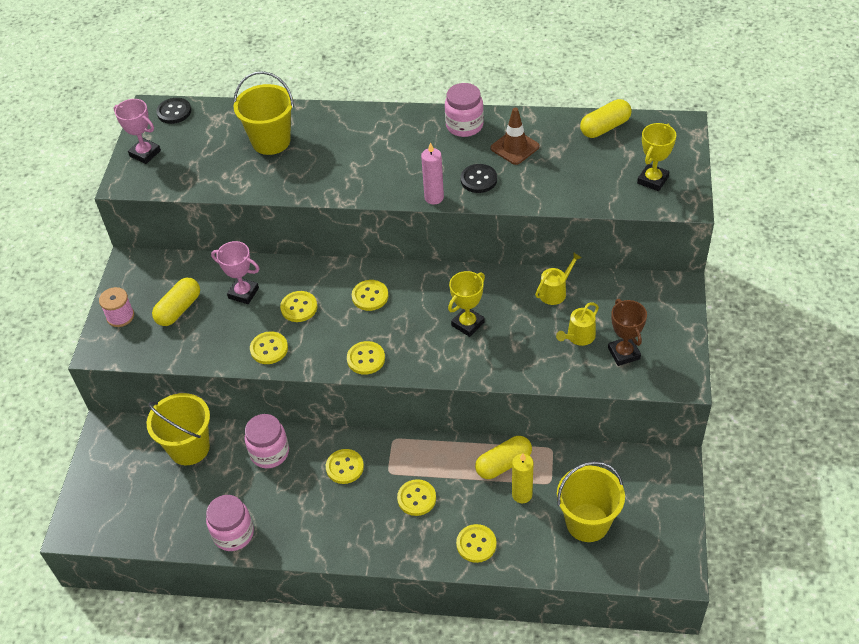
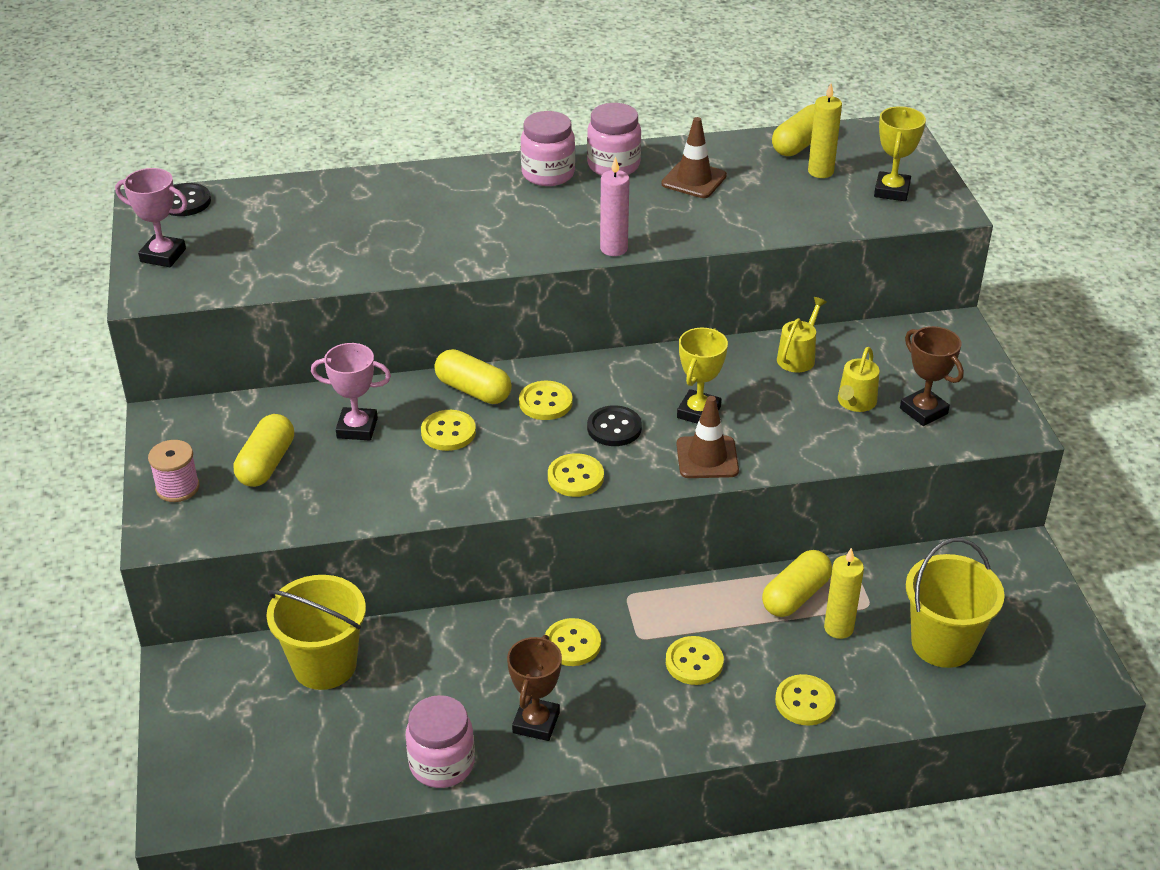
camera: 20 degrees left, 10 degrees down
yellow bucket [234,71,294,155] -> none
pink jar [244,414,289,468] -> pink jar moved to [521,111,575,186]
yellow button [250,331,288,364] -> none
black button [461,164,497,193] -> black button moved to [587,405,642,446]
none -> yellow capsule [434,349,512,404]
none -> brown trophy [507,635,562,741]
none -> brown traffic cone [676,396,739,478]
none -> yellow candle [808,83,842,178]

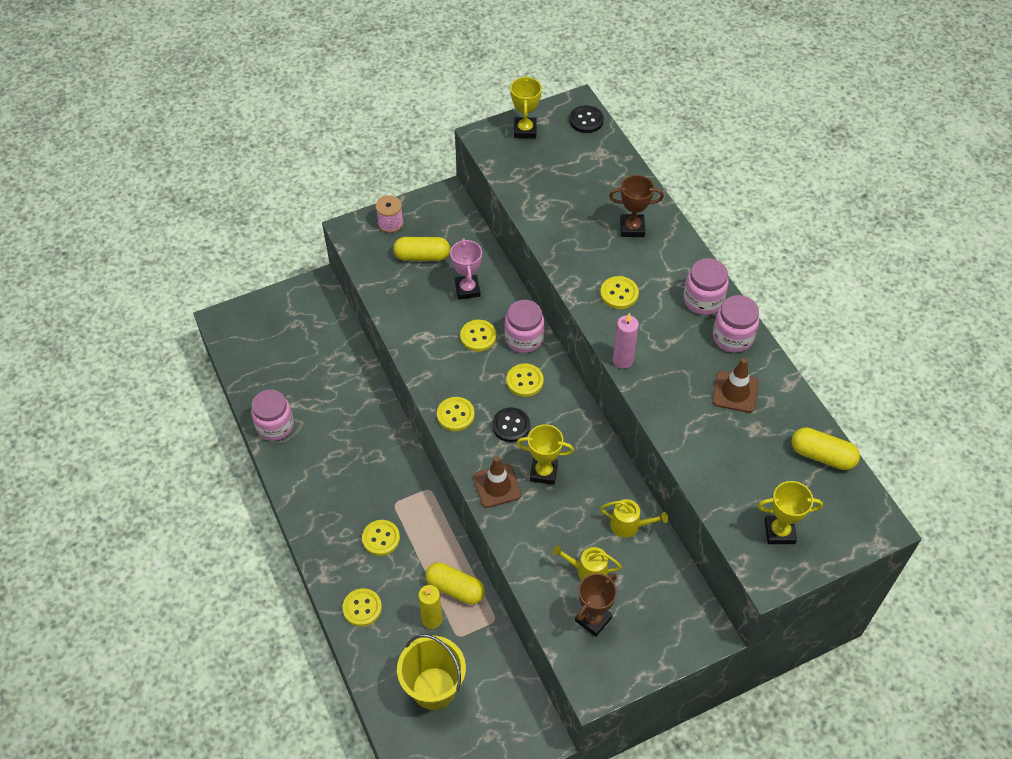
camera: 75 degrees right, 15 degrees up
pink trophy [115,168,188,267] -> yellow trophy [510,76,542,138]
yellow bucket [266,575,366,690] -> none
yellow capsule [434,349,512,404] -> pink jar [505,300,545,353]
brown trophy [507,635,562,741] -> brown trophy moved to [609,175,664,237]
yellow button [545,618,601,666] -> yellow button moved to [600,276,639,309]
yellow candle [808,83,842,178] -> none

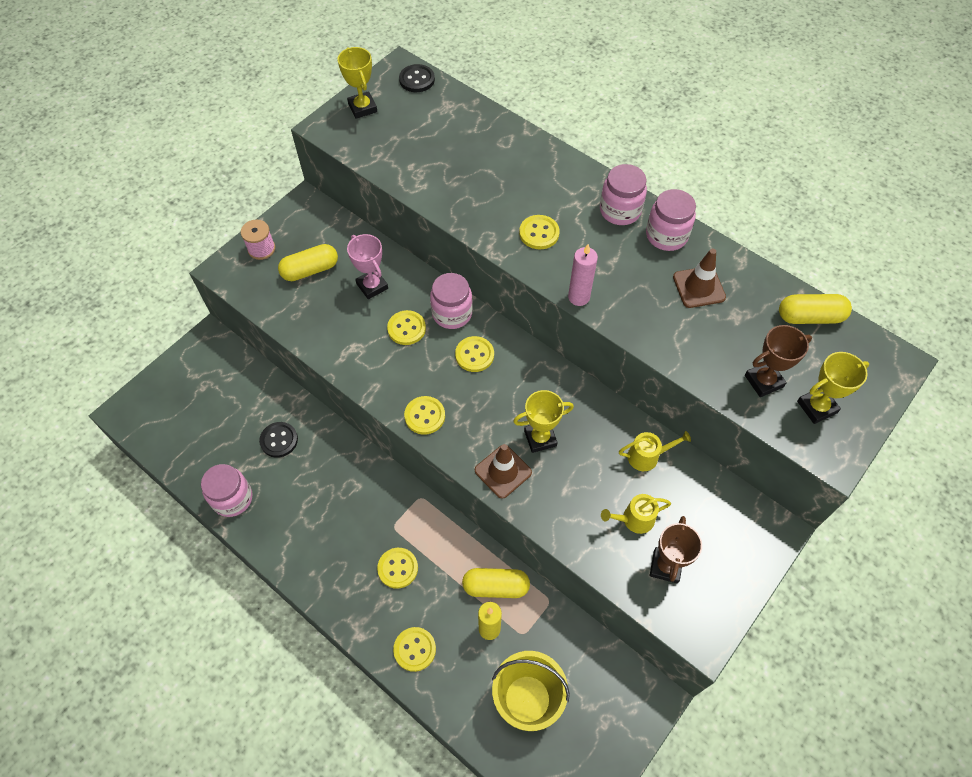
camera: 25 degrees left, 5 degrees up
black button [492,407,530,442] -> black button moved to [259,422,298,458]
brown trophy [609,175,664,237] -> brown trophy moved to [745,325,812,397]

